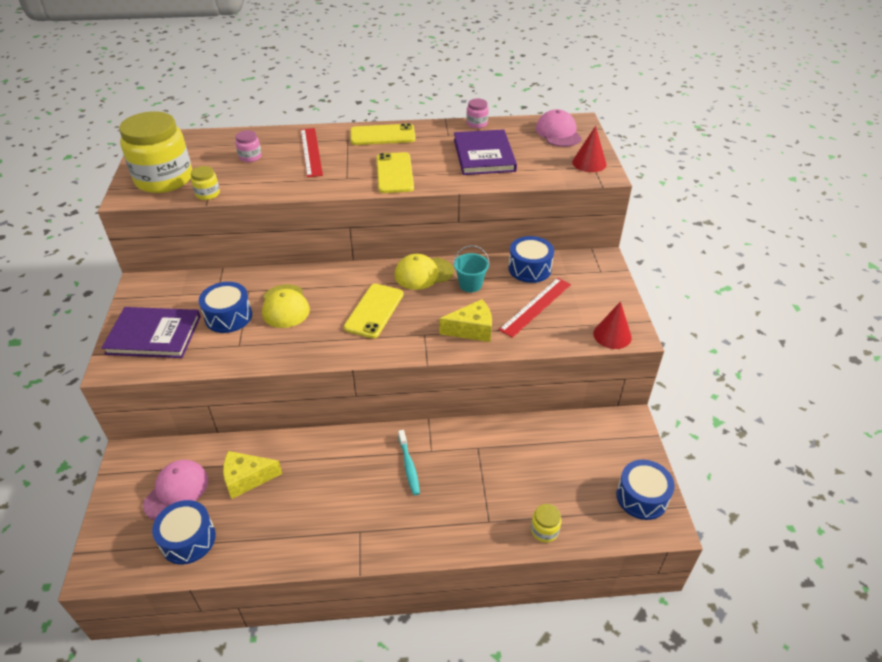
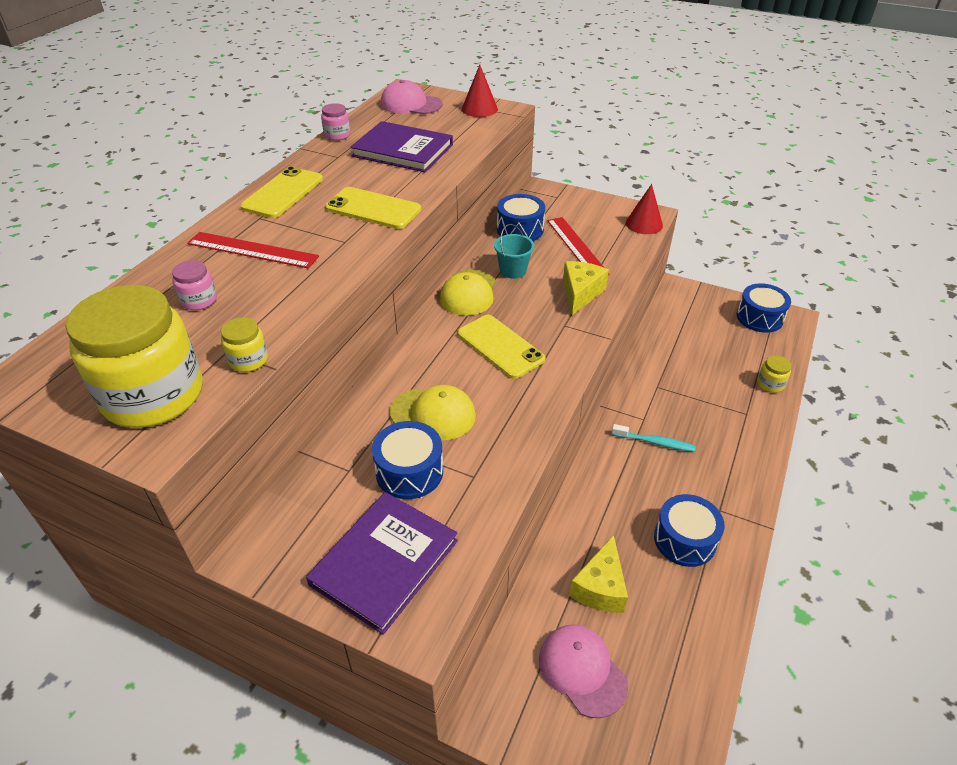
camera: 60 degrees left, 0 degrees up
blue drum [152,500,216,565] -> blue drum moved to [654,494,725,567]

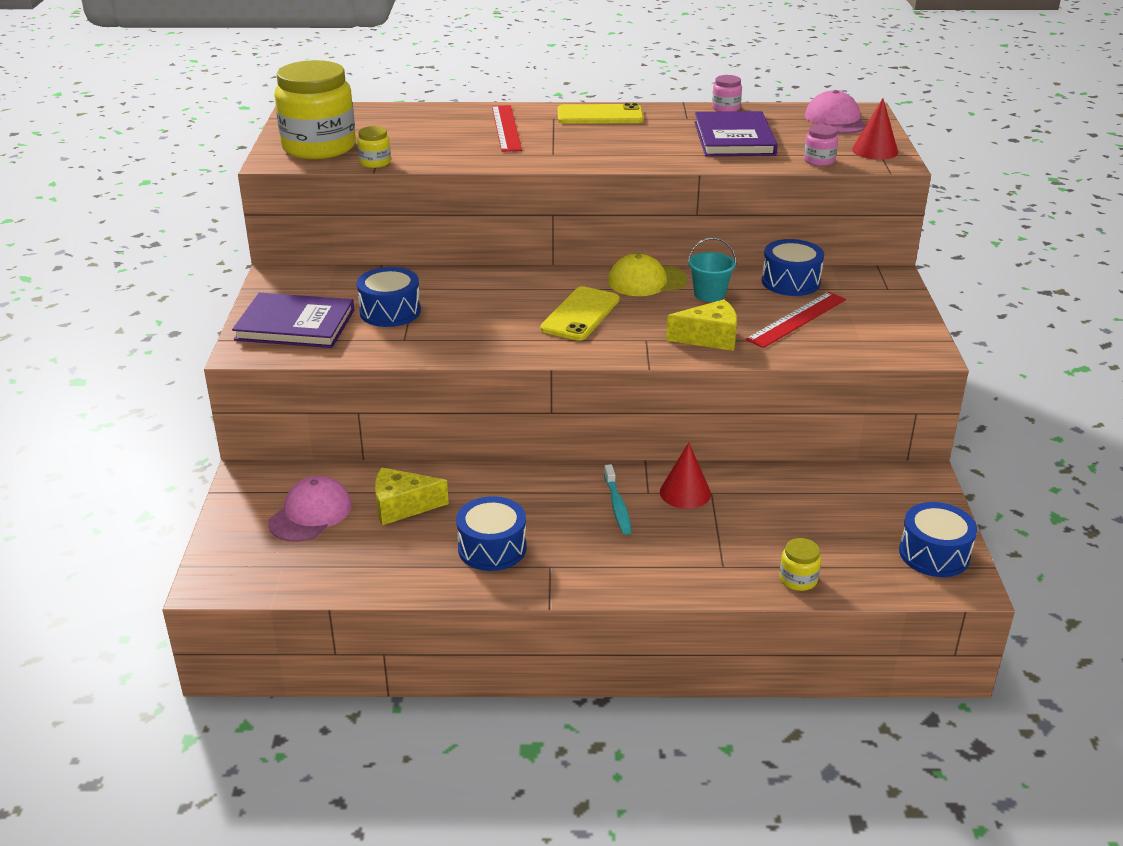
camera: 65 degrees right, 10 degrees down
pink jar [172,260,217,310] -> pink jar moved to [804,124,838,166]
yellow phone [325,187,421,229] -> none
yellow cap [390,385,476,440] -> none
red cone [626,184,663,234] -> red cone moved to [660,443,711,509]

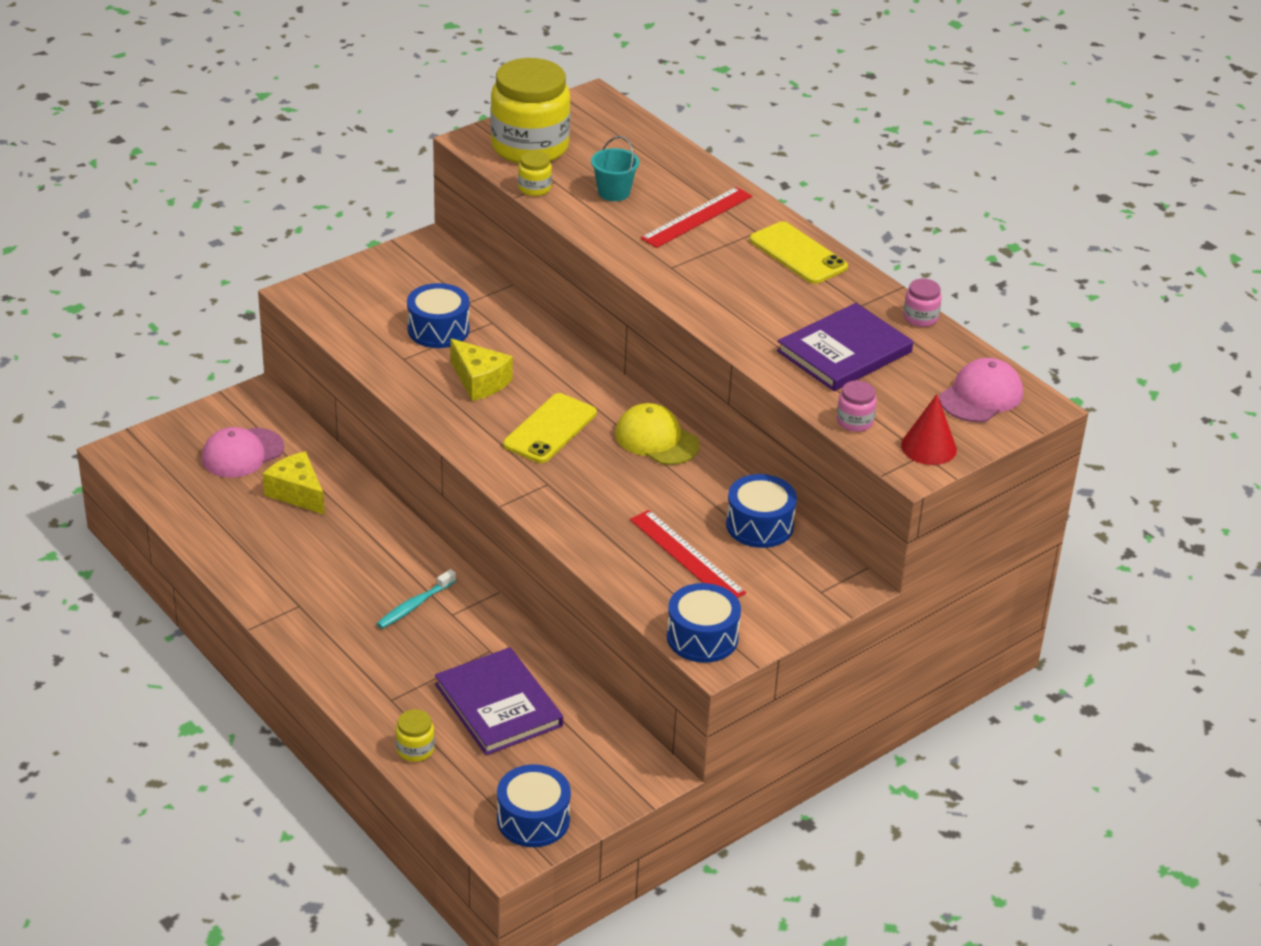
camera: 50 degrees right, 5 degrees up
purple book [232,293,354,348] -> purple book moved to [435,647,563,755]
pink cap [268,476,352,542] -> pink cap turned 150 degrees clockwise [202,427,284,478]
blue drum [456,496,527,571] -> blue drum moved to [667,583,741,663]
yellow phone [540,286,620,341] -> yellow phone turned 45 degrees counterclockwise [503,393,597,463]
red cone [660,443,711,509] -> none
yellow cheese [666,299,737,351] -> yellow cheese moved to [450,339,513,401]
turquoise bucket [688,237,737,302] -> turquoise bucket moved to [591,136,639,201]
red ruler [746,292,846,348] -> red ruler turned 45 degrees clockwise [630,510,746,598]

